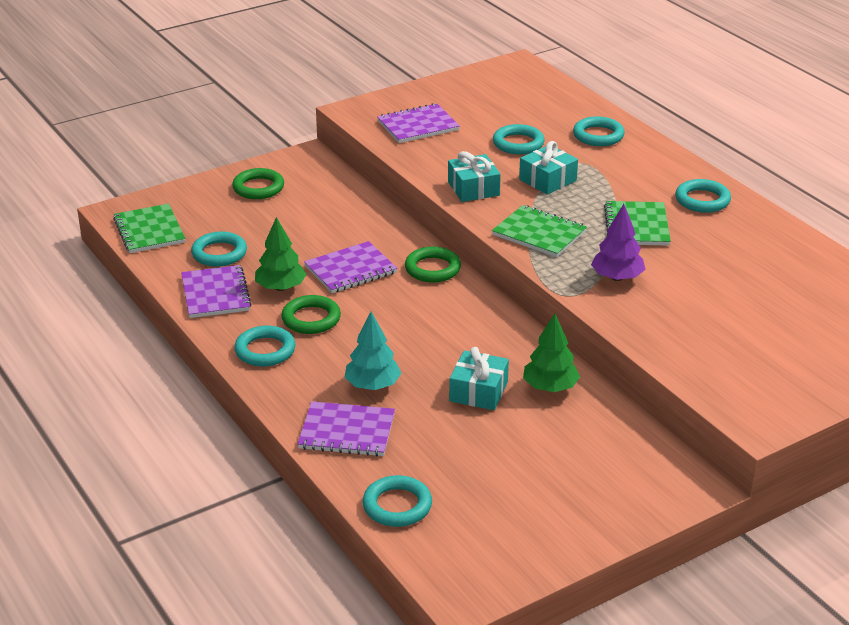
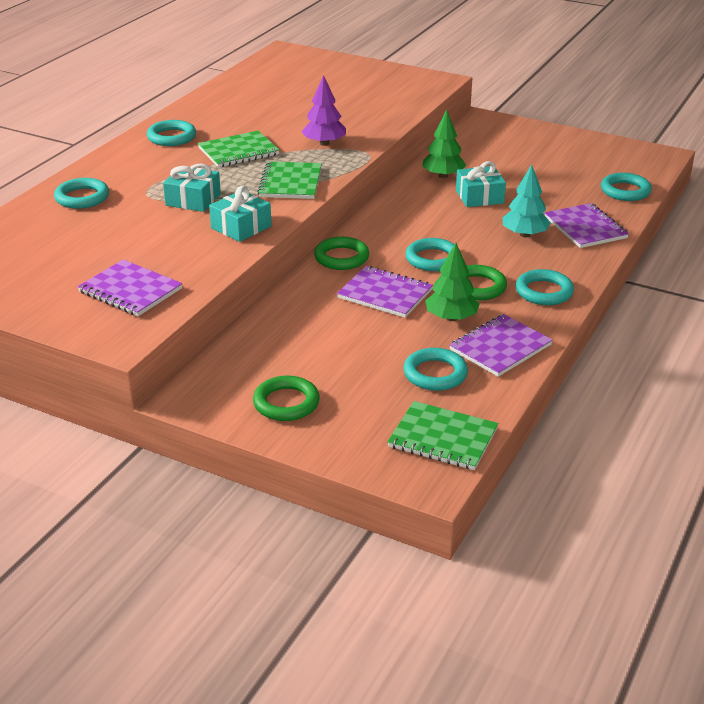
camera: 120 degrees left, 0 degrees up
green notebook [113,204,186,253] -> green notebook turned 75 degrees clockwise [387,401,499,470]
turquoise ring [493,124,545,155] -> turquoise ring moved to [405,238,455,271]

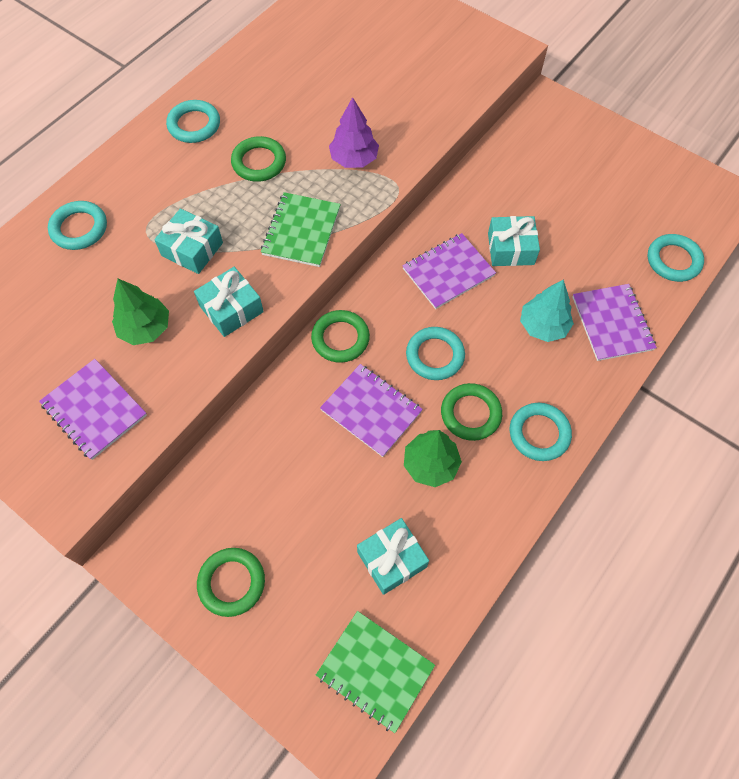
camera: 10 degrees right, 30 degrees up
green notebook [198,131,280,167] -> green ring [231,136,286,182]
turquoise ring [403,348,468,391] -> turquoise gift [357,518,429,595]
green tree [422,110,467,178] -> green tree moved to [112,279,169,345]
purple notebook [449,314,553,377] -> purple notebook moved to [402,233,496,309]

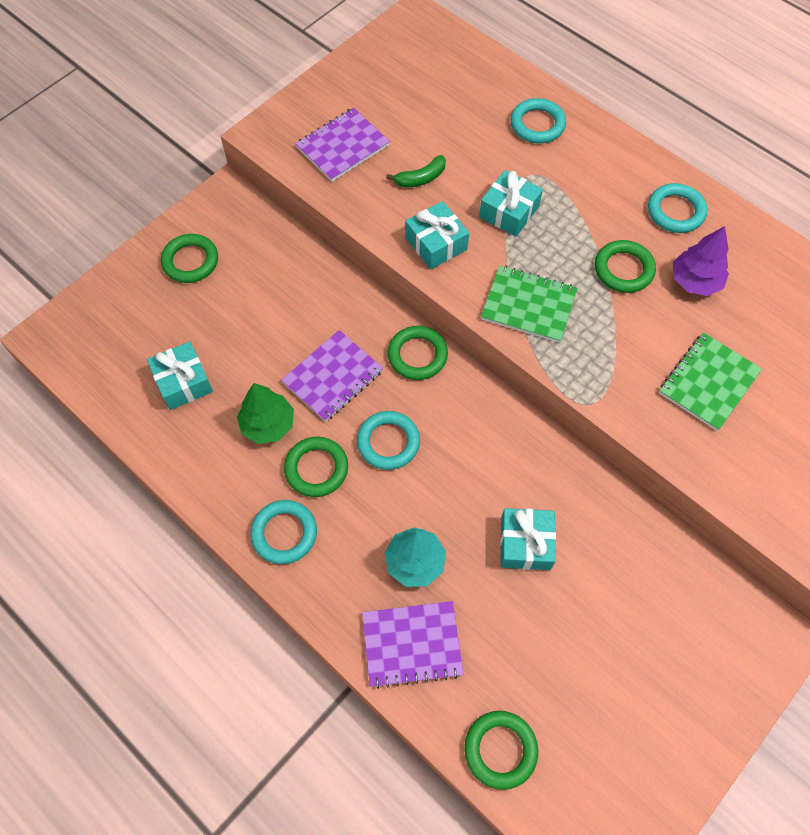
camera: 95 degrees right, 0 degrees up
green tree [112,279,169,345] -> green banana [386,155,446,187]
green notebook [316,611,435,733] -> green notebook moved to [659,333,762,431]
purple tree [329,97,379,168] -> purple tree moved to [673,226,729,296]
purple notebook [402,233,496,309] -> none
turquoise ring [647,234,704,282] -> green ring [464,711,538,790]

